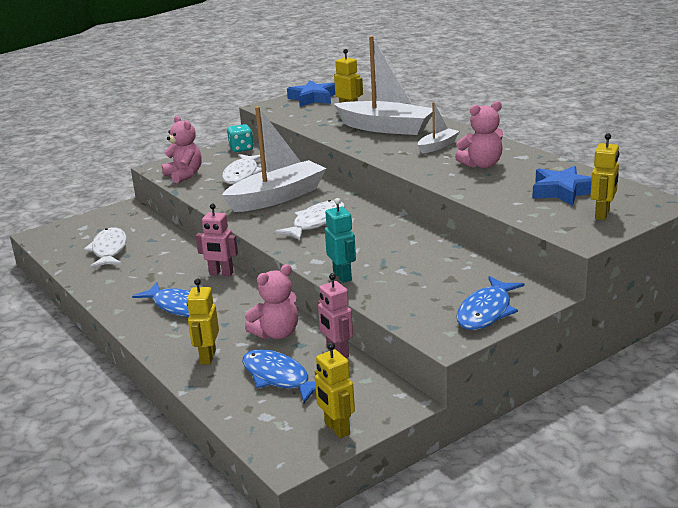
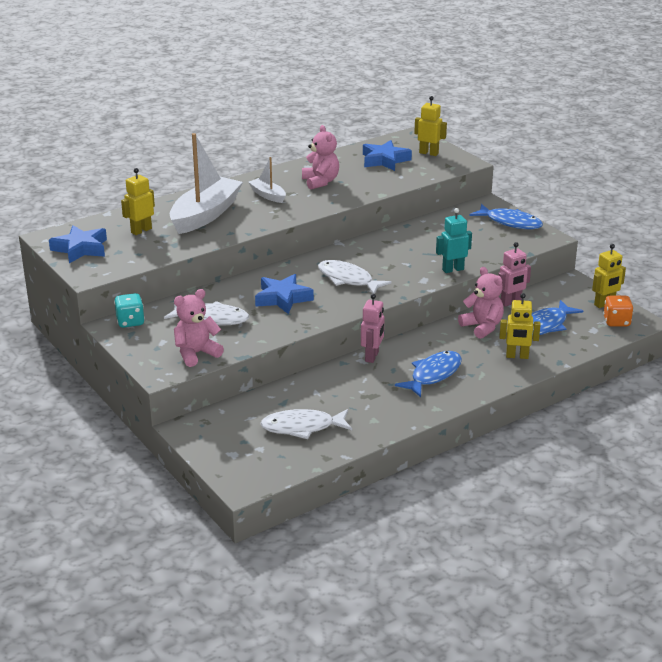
camera: 90 degrees left, 5 degrees up
white boat [222,106,327,212] -> blue star [255,274,314,314]
none -> orange dice [603,296,633,326]

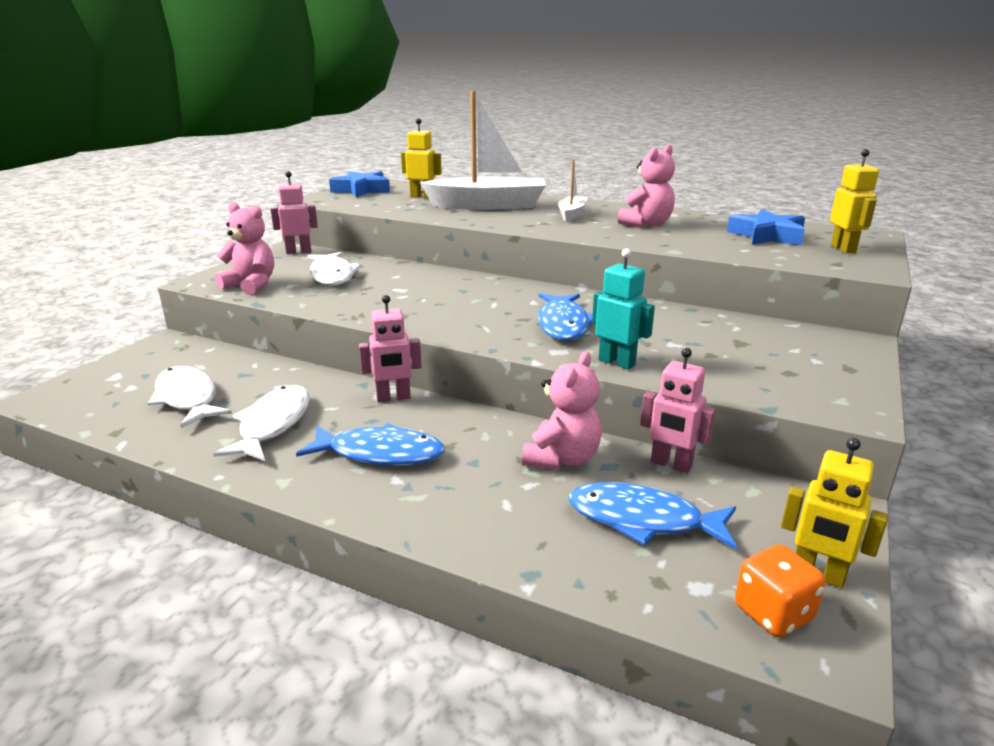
camera: 60 degrees right, 5 degrees down
turquoise dice [114,293,145,328] -> pink robot [270,171,318,254]
blue star [255,274,314,314] -> none
white fish [318,260,392,294] -> white fish moved to [213,385,310,461]
blue fish [469,204,543,229] -> blue fish moved to [538,293,593,341]
yellow robot [499,293,541,359] -> none

